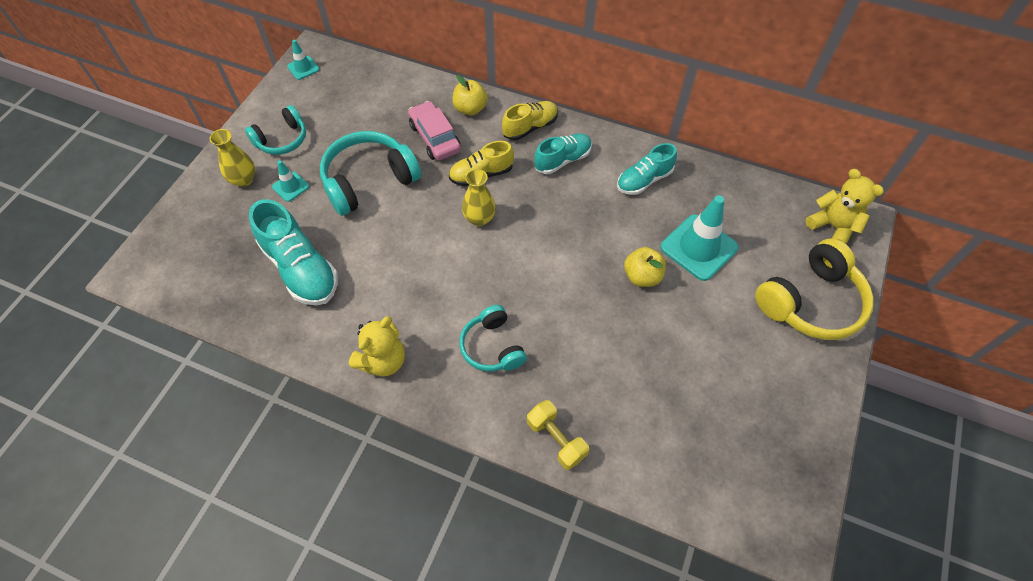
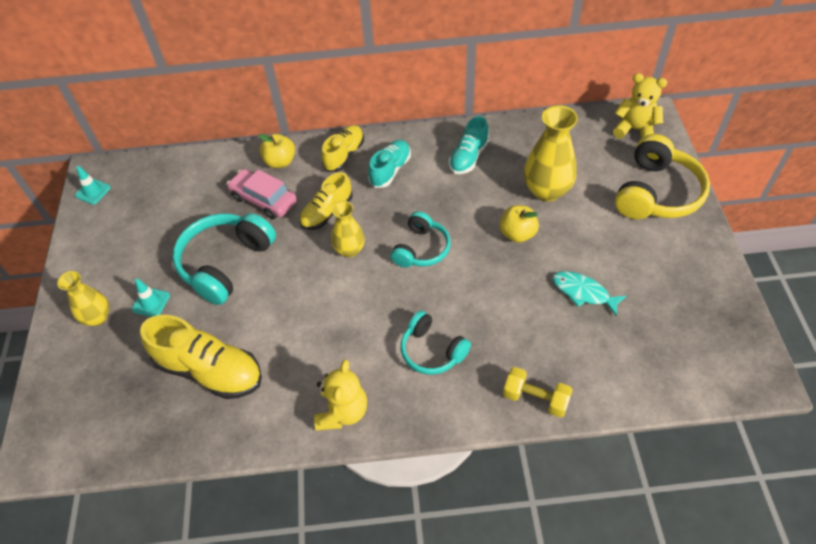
camera: 25 degrees left, 5 degrees down
turquoise headphones [245,105,306,155] -> turquoise headphones moved to [391,211,451,268]
turquoise shoe [249,199,338,306] -> yellow shoe [140,315,262,399]
turquoise traffic cone [660,195,739,281] -> yellow vase [524,105,578,202]
none -> turquoise fish [553,271,627,317]

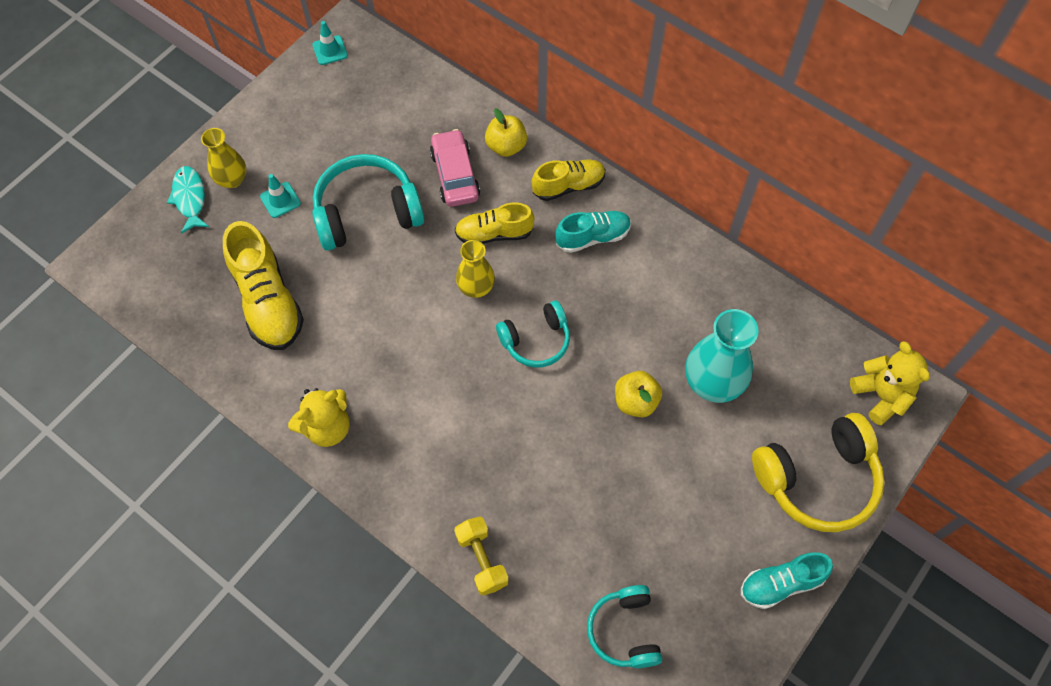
camera: 40 degrees right, 10 degrees up
turquoise headphones [401,311,471,375] -> turquoise headphones moved to [587,585,662,668]
turquoise shoe [449,116,489,174] -> turquoise shoe moved to [741,552,833,609]
yellow vase [524,105,578,202] -> turquoise vase [685,309,759,403]
turquoise fish [553,271,627,317] -> turquoise fish moved to [167,166,209,234]

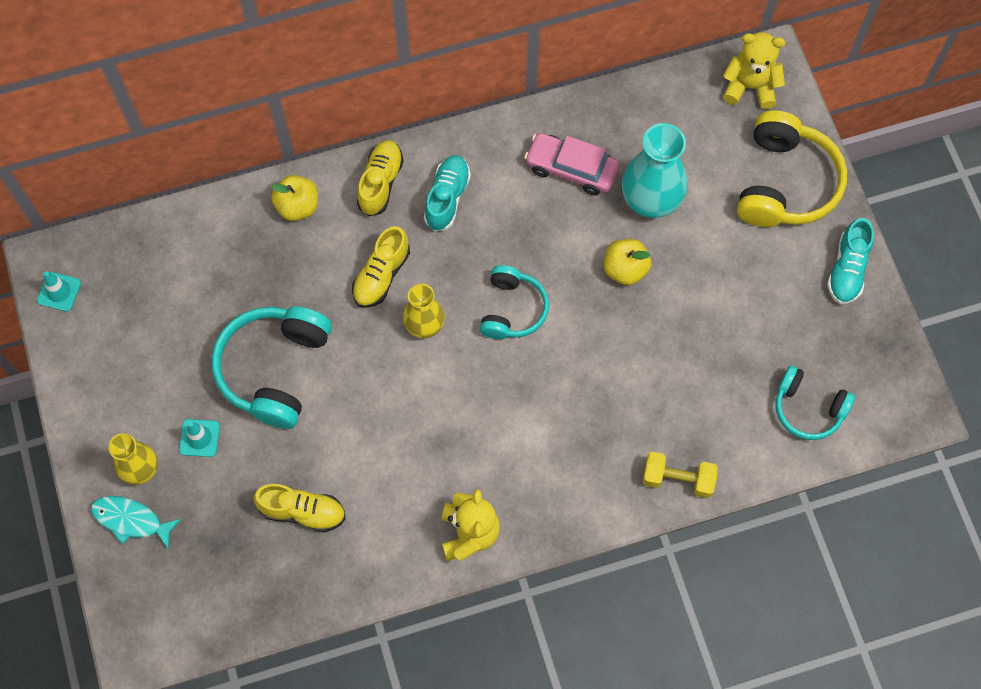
camera: 55 degrees left, 5 degrees up
yellow shoe [223,221,304,350] -> yellow shoe [254,484,345,532], size x0.63
pink car [430,129,480,207] -> pink car moved to [524,133,620,195]

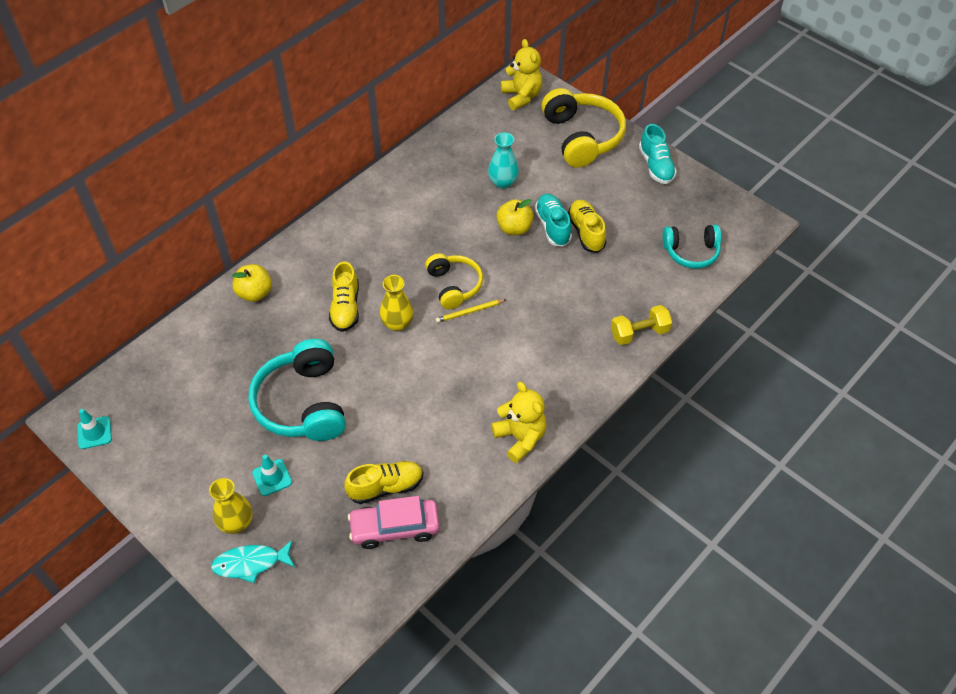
camera: 30 degrees left, 15 degrees down
yellow shoe [357,140,404,216] -> yellow shoe moved to [568,200,607,253]
turquoise shoe [424,155,471,232] -> turquoise shoe moved to [535,194,572,247]
turquoise headphones [480,265,549,339] -> yellow headphones [425,253,483,309]
pink car [524,133,620,195] -> pink car moved to [348,496,440,549]
turquoise vase [622,123,688,218] -> turquoise vase [488,133,519,189], size x0.62
yellow teddy bear [723,32,785,109] -> yellow teddy bear turned 90 degrees clockwise [501,39,542,110]
none -> yellow pencil [436,299,507,323]

